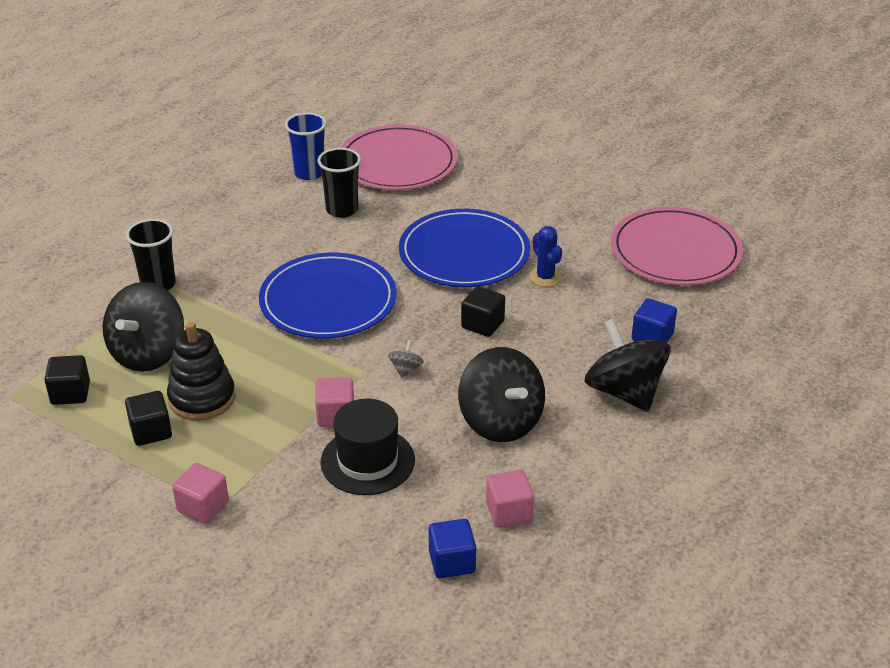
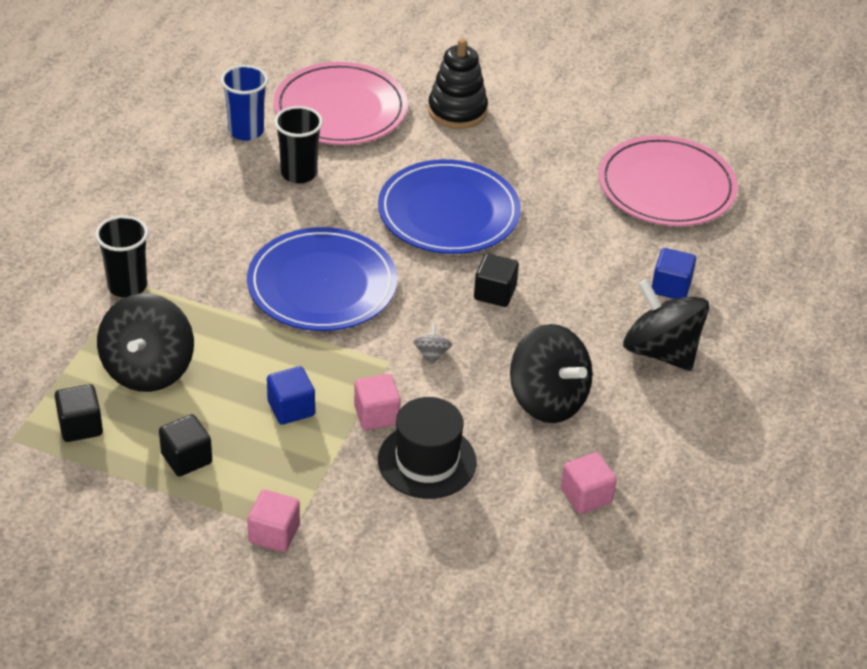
camera: 15 degrees left, 5 degrees up
black stacking toy [167,322,235,421] -> black stacking toy moved to [428,38,488,129]
blue cube [429,519,476,578] -> blue cube moved to [267,366,315,425]
blue cactus [529,226,562,287] -> none

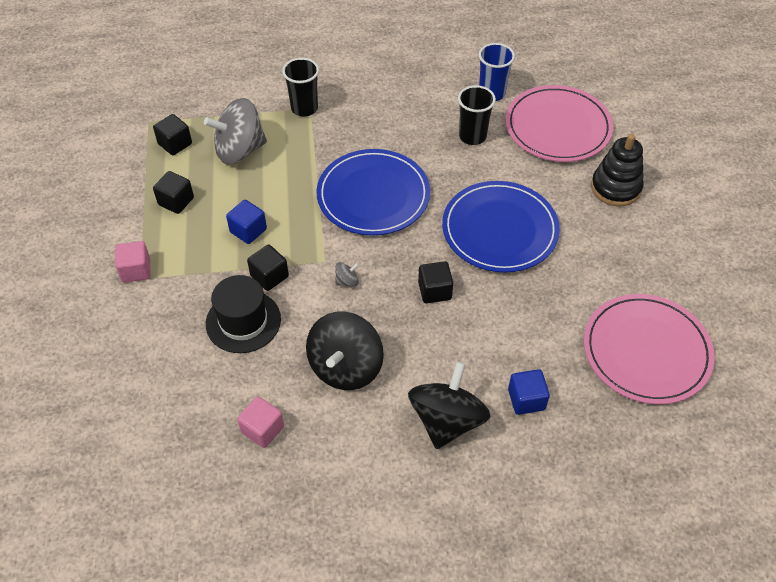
camera: 65 degrees right, 10 degrees up
black spinning top [97,293,194,392] -> grey spinning top [204,98,267,165]
pink cube [354,374,401,430] -> black cube [247,245,289,291]

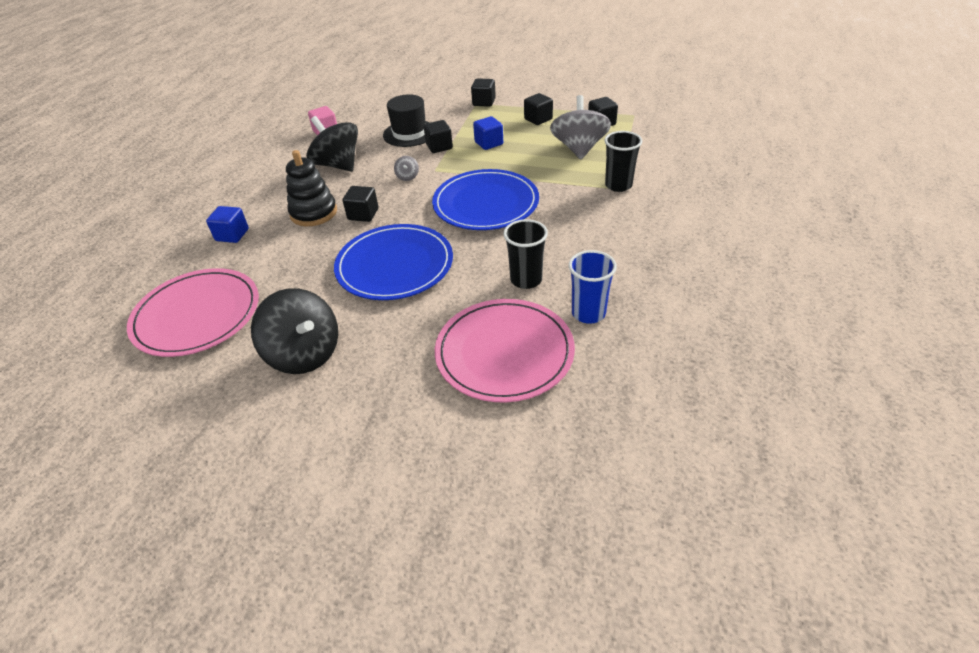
camera: 115 degrees right, 10 degrees down
pink cube [115,241,151,282] -> black cube [471,78,496,107]
black spinning top [408,361,490,449] -> black spinning top moved to [251,288,338,374]
black stacking toy [591,134,644,207] -> black stacking toy moved to [286,150,337,226]

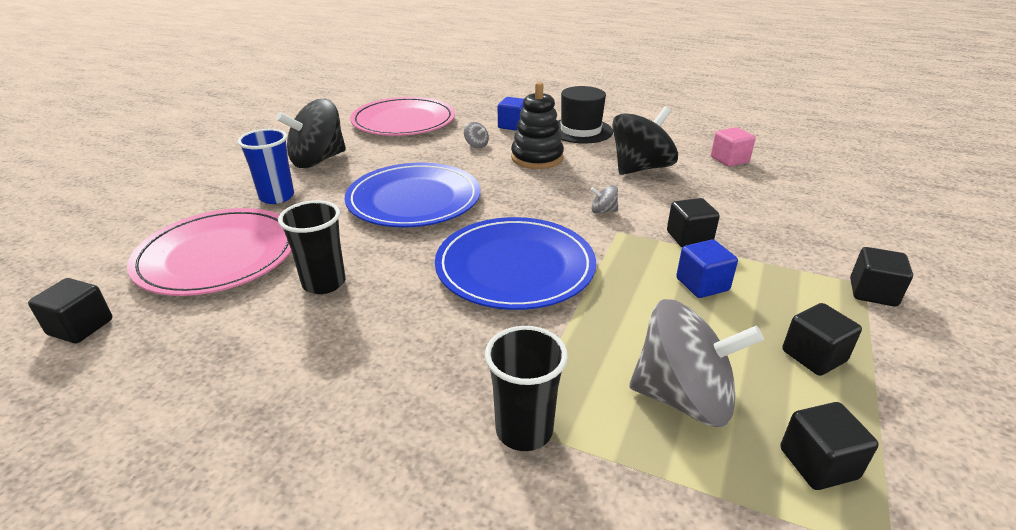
camera: 95 degrees right, 10 degrees down
black cube [343,186,378,222] -> black cube moved to [28,278,112,343]
black hat [383,94,430,147] -> black hat moved to [558,86,613,143]
blue cup [569,250,617,324] -> blue cup moved to [237,129,294,204]
none -> grey spinning top [464,122,489,148]

